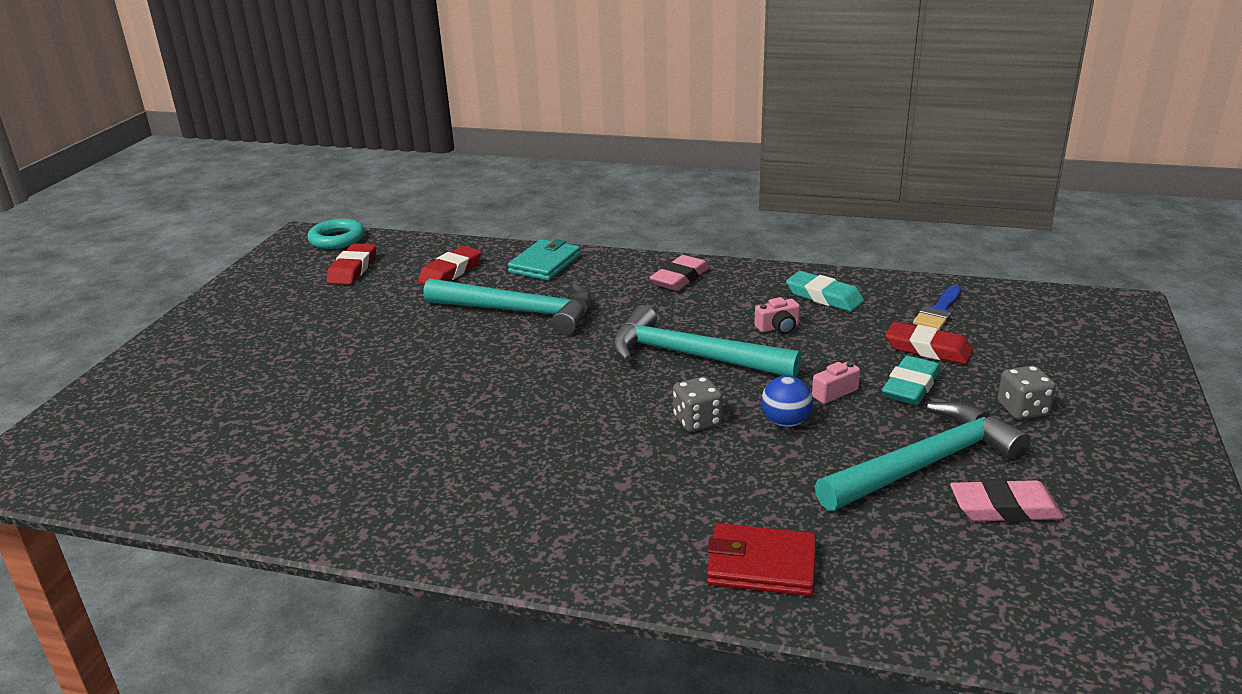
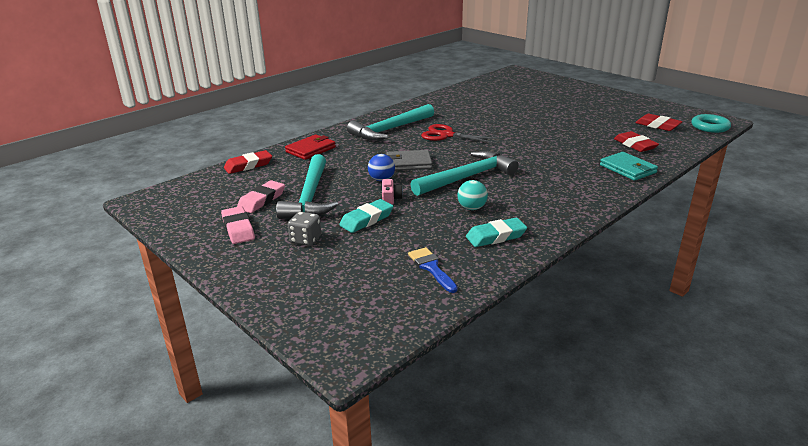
camera: 120 degrees right, 0 degrees up
turquoise hammer [423,278,591,335] -> turquoise hammer moved to [347,104,434,140]
pink eraser [649,255,710,291] -> pink eraser moved to [221,206,255,244]
grey dice [673,376,723,432] -> grey wallet [386,150,432,171]
pink camera [754,297,800,334] -> turquoise ball [457,180,488,210]
turquoise eraser [882,356,941,405] -> turquoise eraser turned 75 degrees clockwise [339,199,394,233]
red eraser [885,322,973,364] -> red eraser moved to [224,150,272,174]
none -> red scissors [421,124,498,143]

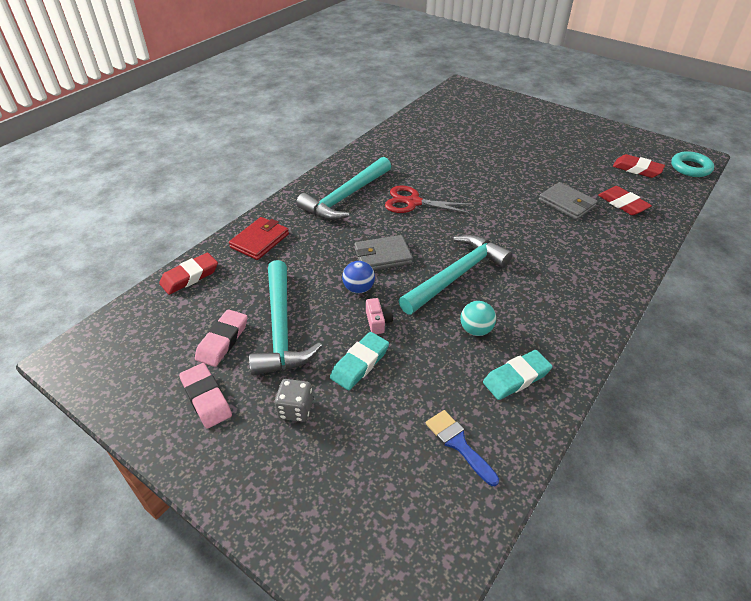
camera: 10 degrees left, 15 degrees up
turquoise wallet [600,152,658,181] -> none
none -> grey wallet [539,182,597,220]

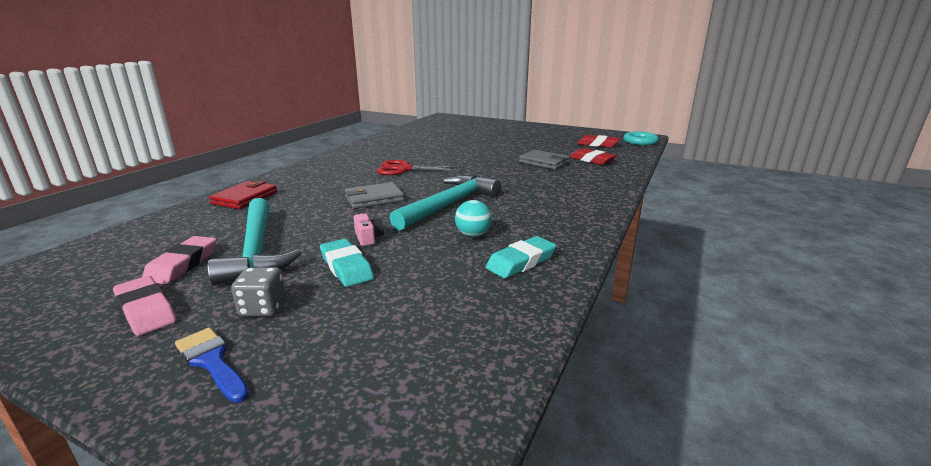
camera: 10 degrees left, 20 degrees down
red eraser [159,253,218,295] -> none
turquoise hammer [296,157,391,220] -> none
turquoise eraser [330,332,389,390] -> turquoise eraser turned 60 degrees counterclockwise [320,239,374,287]
blue ball [342,261,375,294] -> none
blue brush [426,410,499,486] -> blue brush moved to [175,328,249,403]

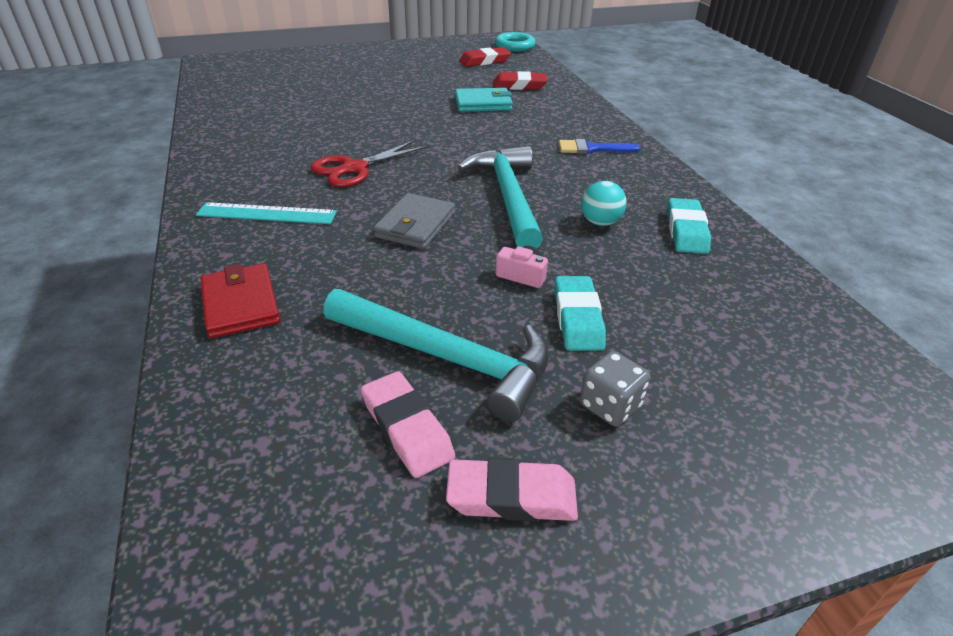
camera: 45 degrees left, 15 degrees up
blue brush [175,328,249,403] -> blue brush moved to [559,139,640,154]
turquoise eraser [320,239,374,287] -> turquoise eraser turned 75 degrees clockwise [555,276,606,351]
grey wallet [519,150,570,170] -> turquoise wallet [455,88,513,112]
none -> turquoise ruler [196,202,337,224]

